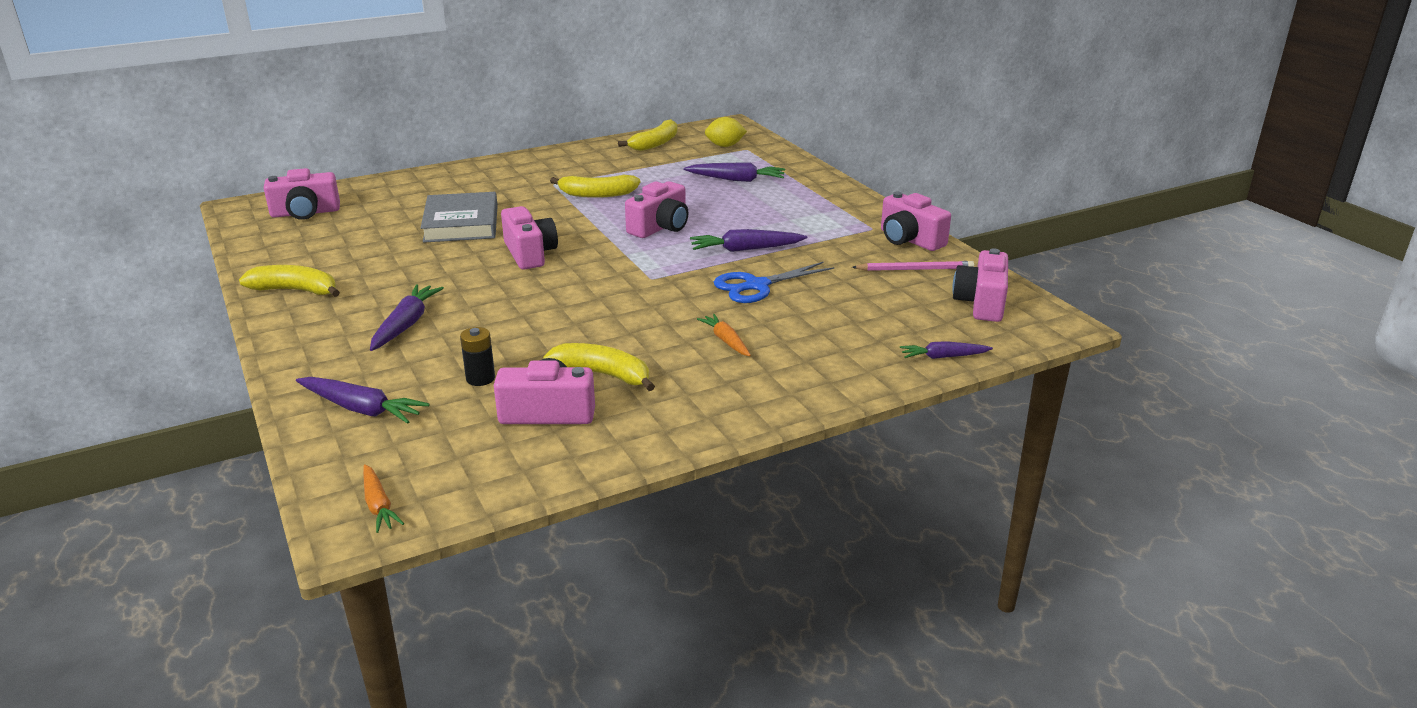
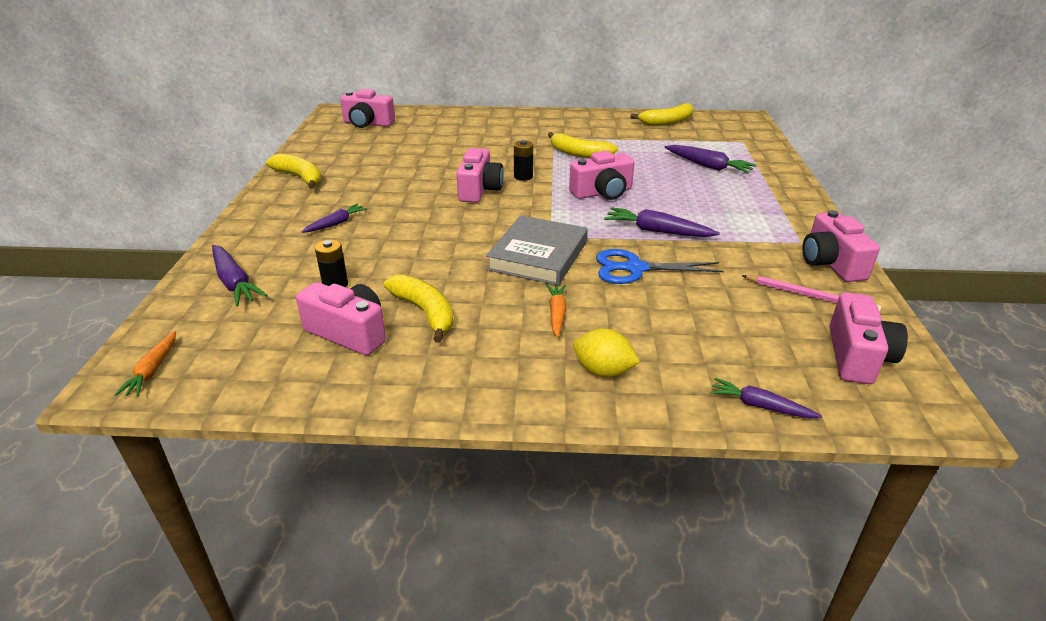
camera: 30 degrees right, 5 degrees up
purple carrot [370,284,444,351] -> purple carrot [302,204,367,233], size x0.65
grey book [421,192,498,243] -> grey book moved to [486,215,588,286]
yellow lemon [705,117,747,147] -> yellow lemon moved to [573,328,640,377]
pink camera [952,248,1008,322] -> pink camera turned 150 degrees clockwise [829,292,908,384]
none -> black battery [514,140,533,181]

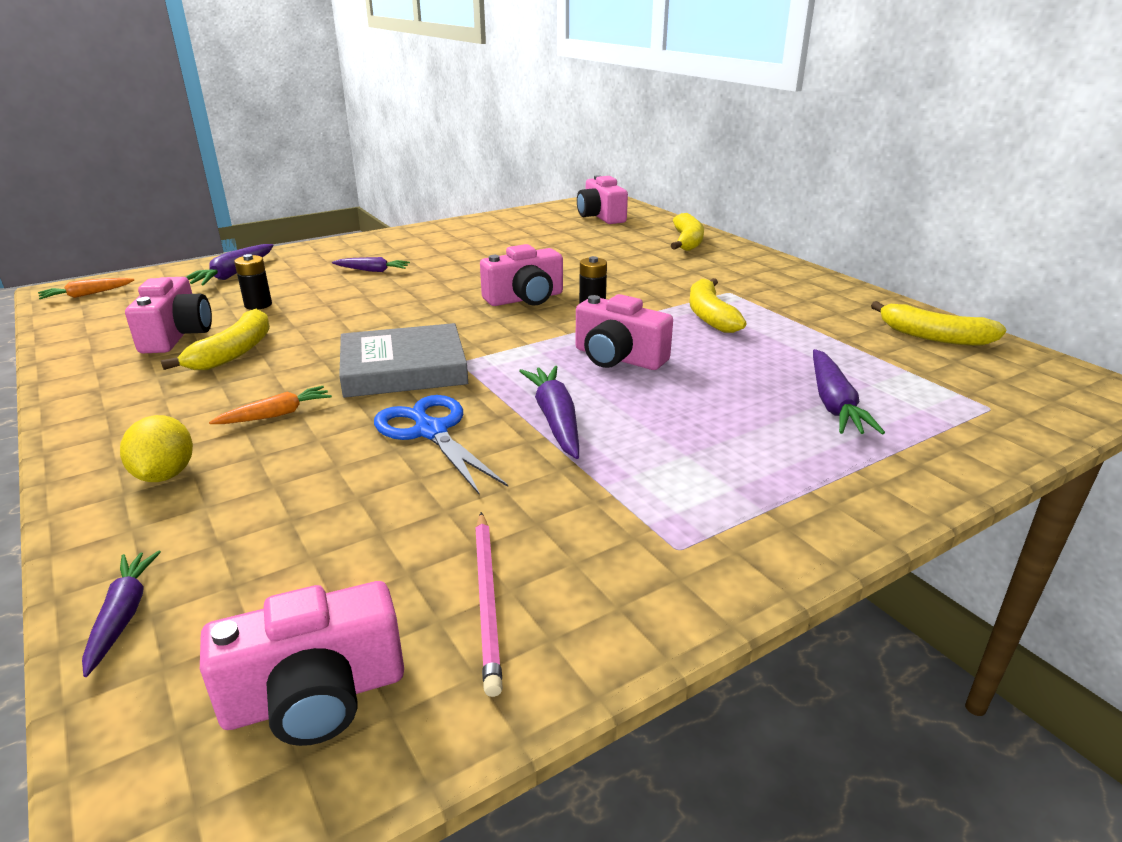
camera: 55 degrees right, 5 degrees down
yellow banana [266,153,322,189] -> yellow banana moved to [670,213,704,251]
pink camera [802,210,880,282] -> none

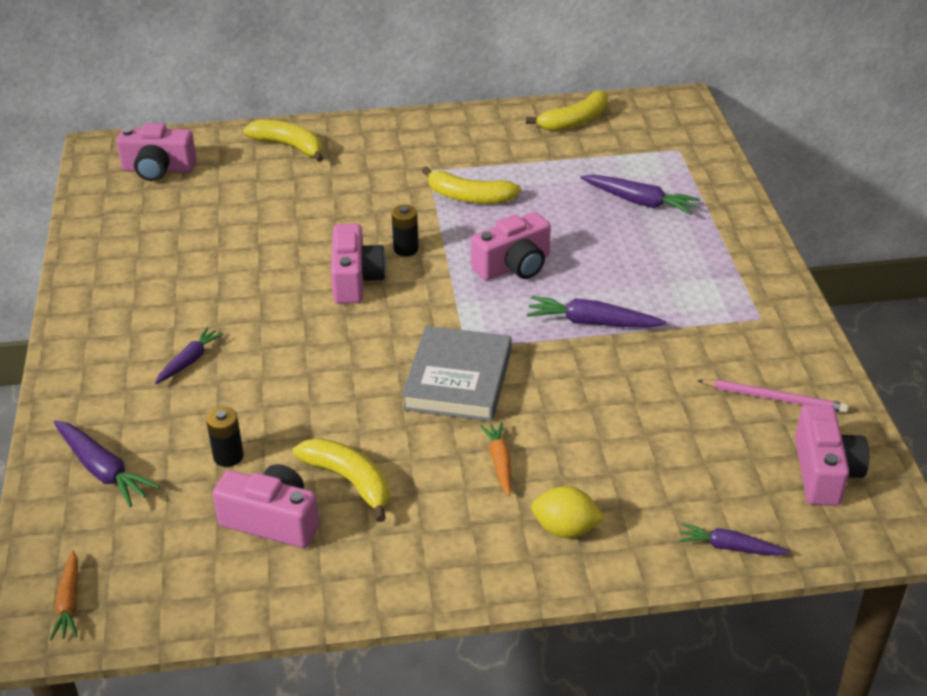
camera: 65 degrees left, 10 degrees up
blue scissors [374,395,508,495] -> none

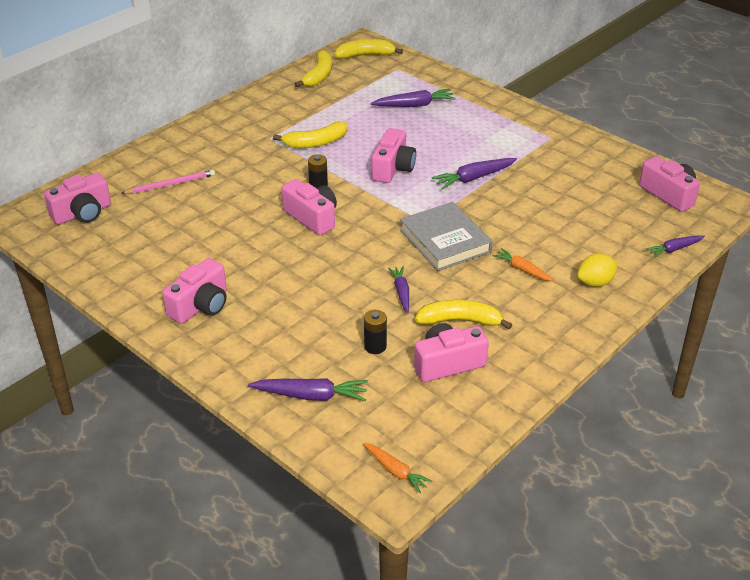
camera: 40 degrees left, 0 degrees up
purple carrot [155,327,224,384] -> purple carrot moved to [388,266,409,313]
yellow banana [243,120,323,162] -> yellow banana moved to [334,39,403,59]
pink pencil [697,379,848,413] -> pink pencil moved to [122,170,215,194]
none -> pink camera [162,258,227,324]

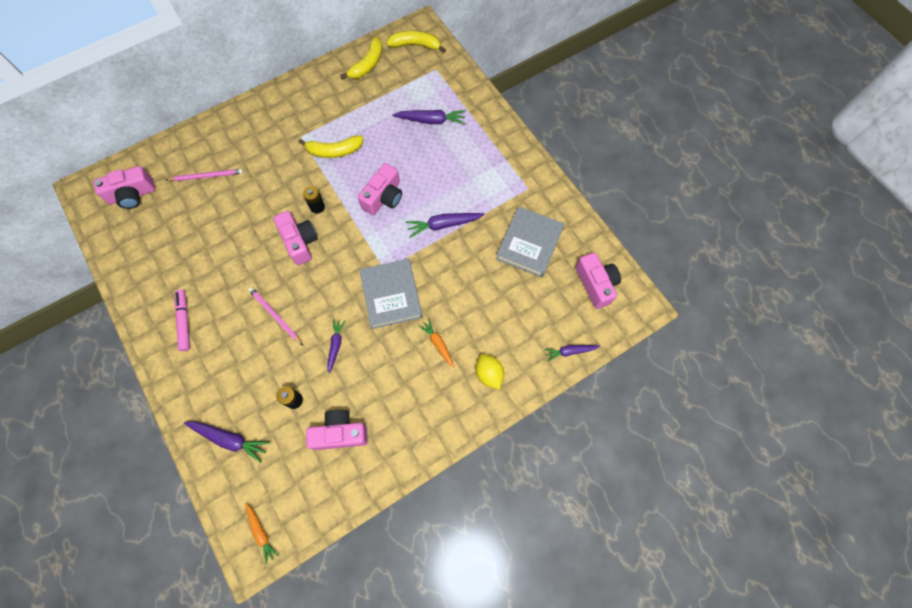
camera: 15 degrees right, 30 degrees up
pink camera [162,258,227,324] -> pink marker [175,290,190,351]
yellow banana [415,300,512,329] -> none
yellow lemon [577,253,618,287] -> yellow lemon turned 75 degrees clockwise [476,354,504,390]
none -> pink pencil [248,287,303,345]
none -> grey book [496,206,564,277]

